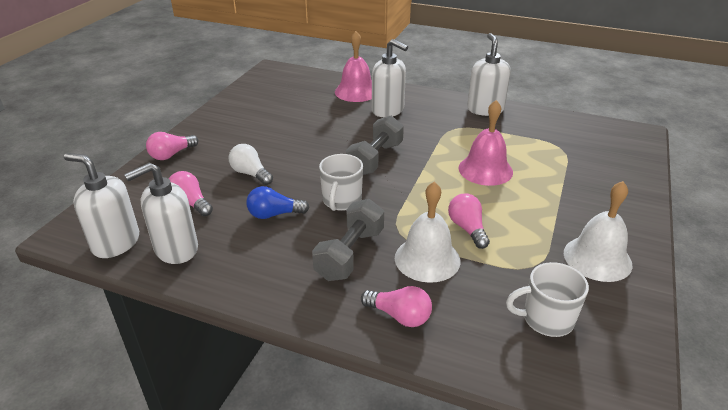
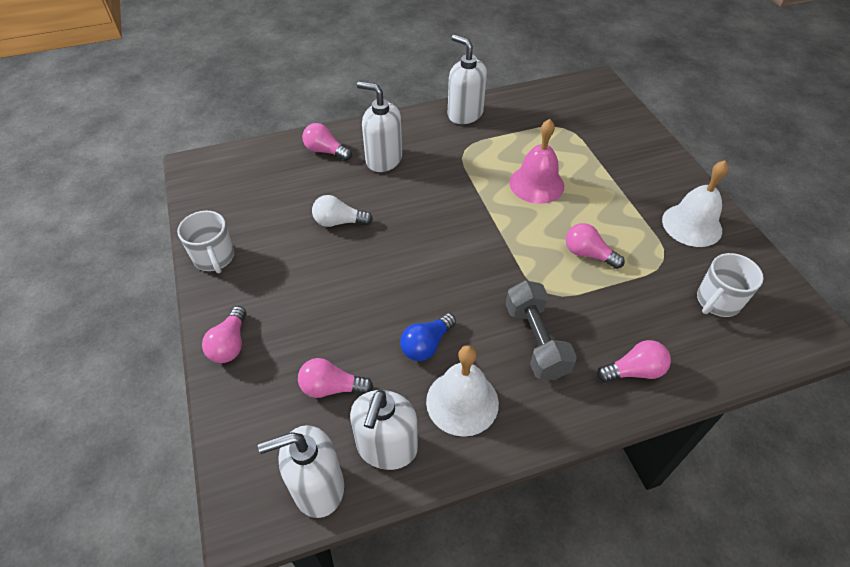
camera: 40 degrees left, 15 degrees up
white light bulb [228,144,273,185] -> white light bulb moved to [312,195,373,227]
white mug [319,154,363,211] -> white mug moved to [177,211,234,273]
pink bell [335,31,372,102] -> pink light bulb [302,123,352,161]
grey dumbbell [346,116,404,175] -> none
white soap dispenser [372,39,408,117] -> white soap dispenser turned 150 degrees counterclockwise [357,81,402,172]
white bell [395,181,460,283] -> white bell moved to [426,345,499,437]

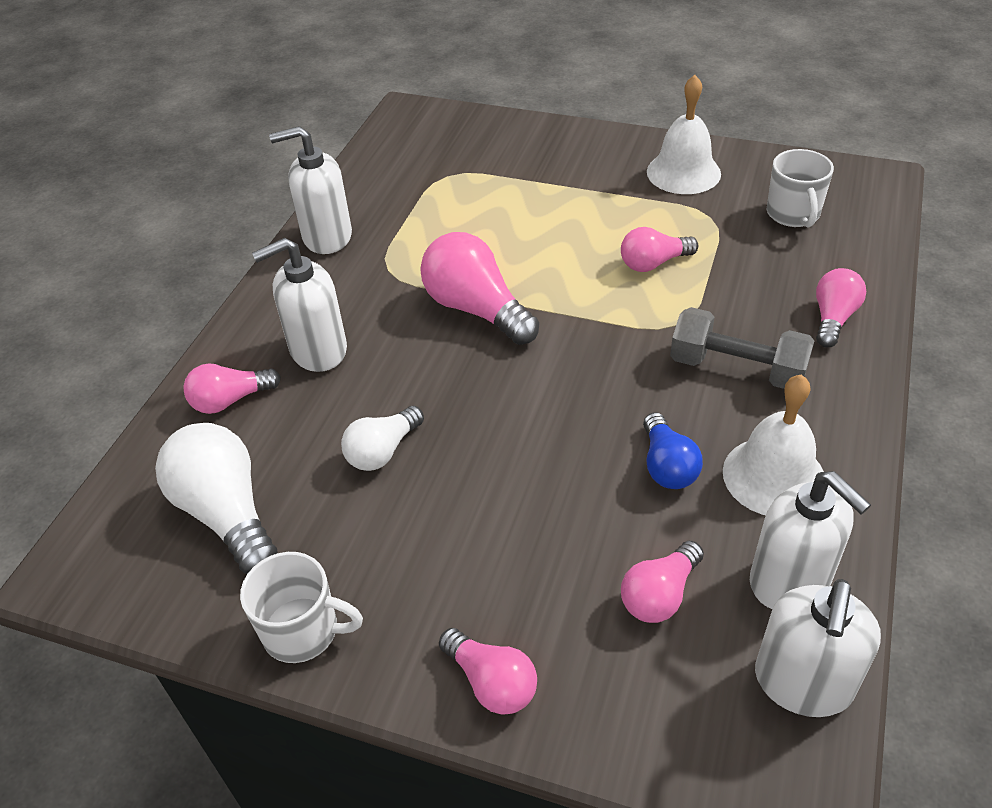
camera: 50 degrees left, 5 degrees down
pink bell [509,119,564,204] -> none
none -> white light bulb [155,423,278,574]
none -> pink light bulb [420,232,539,345]

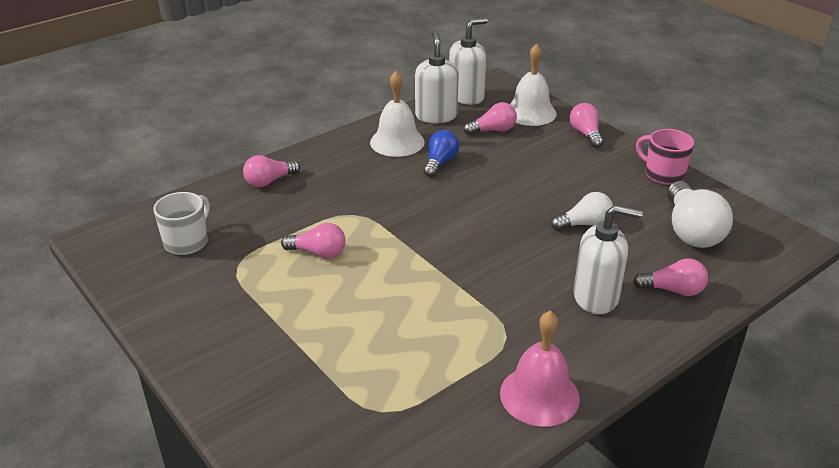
camera: 150 degrees left, 10 degrees down
white mug [240,552,363,663] -> pink mug [636,129,694,185]
white soap dispenser [269,126,352,254] -> pink bell [500,311,580,427]
pink light bulb [420,232,539,345] -> none
white bell [647,75,721,194] -> white bell moved to [510,44,557,126]
grey dumbbell [670,307,815,389] -> none

